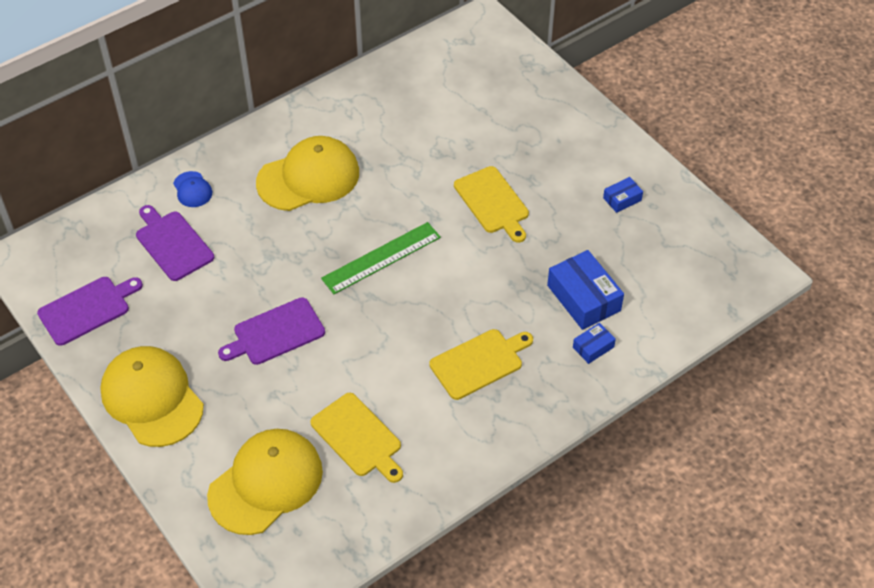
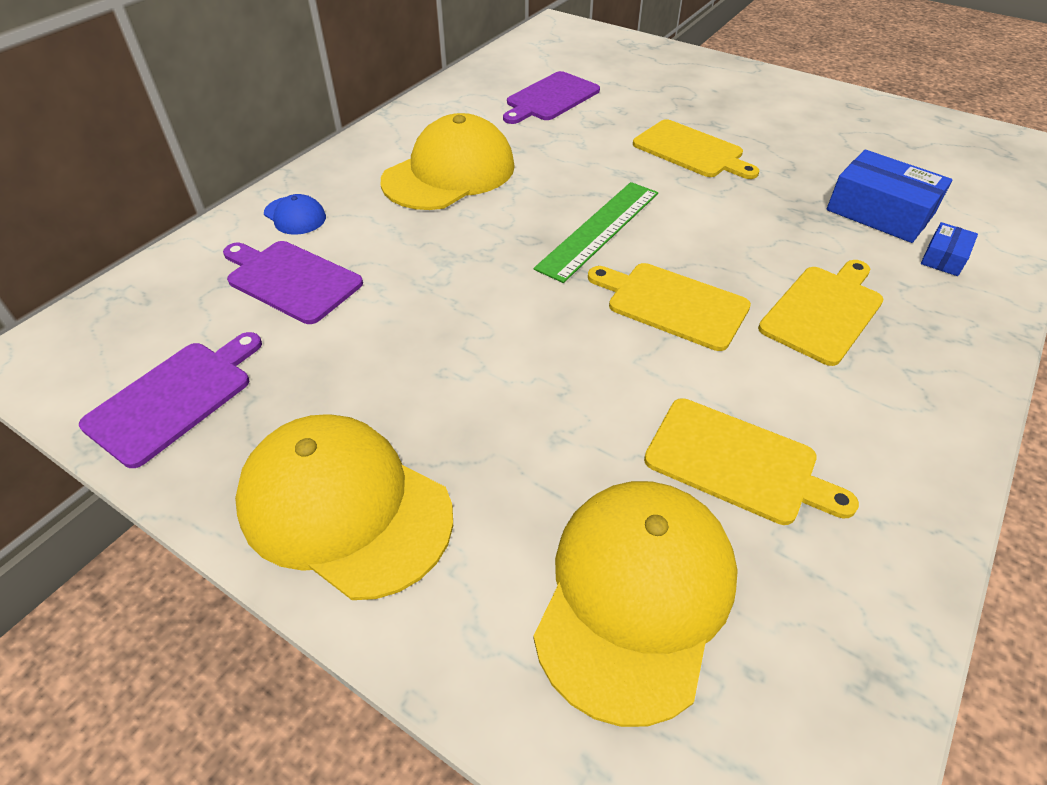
camera: 20 degrees left, 5 degrees down
purple cutting board [218,297,325,365] -> purple cutting board moved to [503,71,600,124]
blue box [603,177,643,213] -> none
none -> yellow cutting board [588,263,751,351]

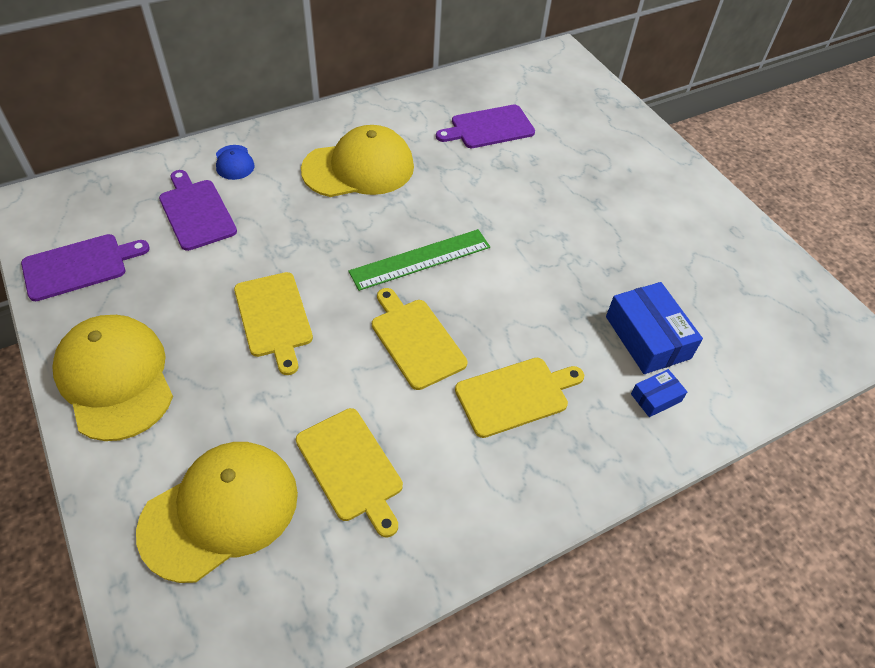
camera: 25 degrees right, 5 degrees up
yellow cutting board [633,119,759,179] -> yellow cutting board moved to [234,272,313,375]

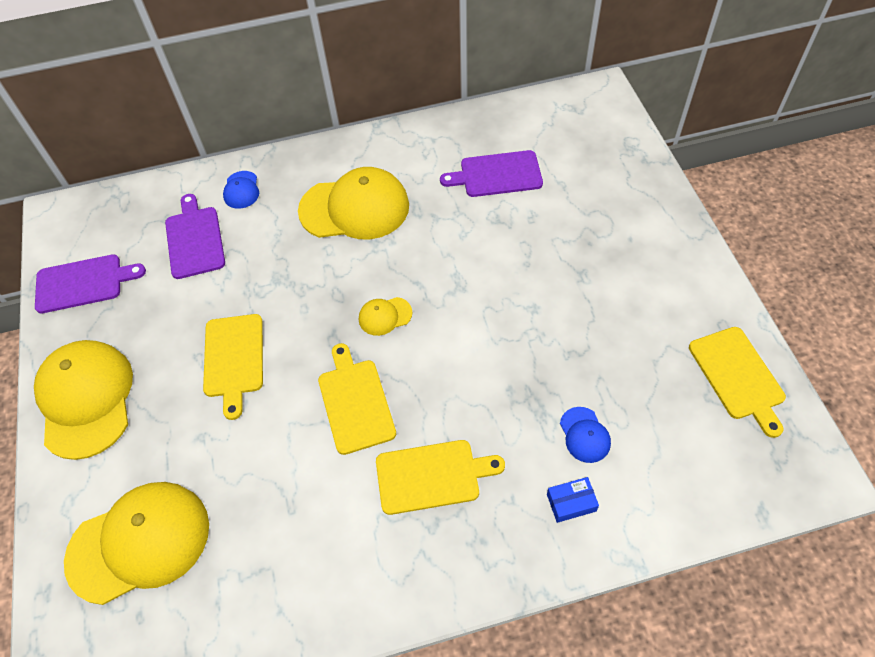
camera: 20 degrees right, 5 degrees up
yellow cutting board [296,408,403,537] -> yellow cutting board moved to [689,327,786,438]
green ruler [348,229,490,291] -> yellow cap [359,297,412,336]
blue box [606,282,703,374] -> blue cap [560,407,611,463]

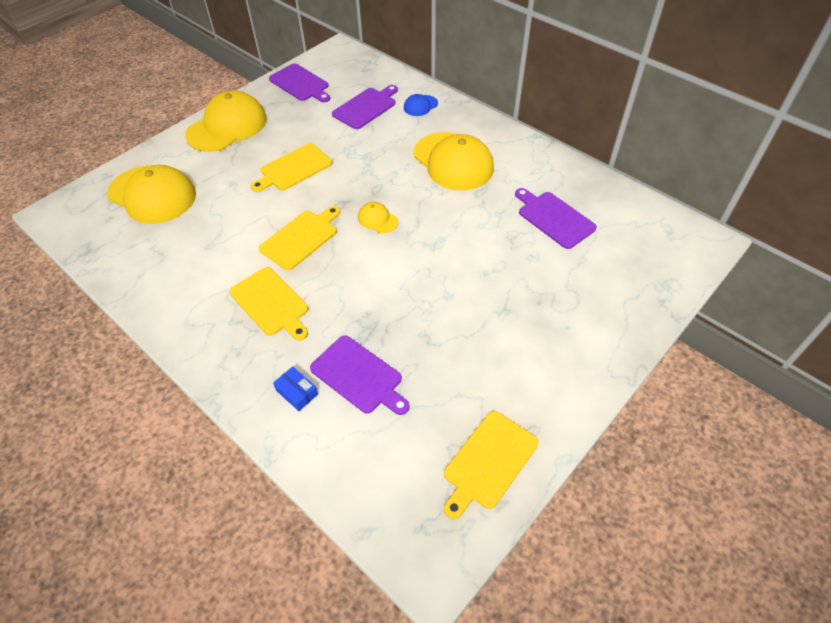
camera: 55 degrees right, 5 degrees down
blue cap [560,407,611,463] -> purple cutting board [310,335,409,415]

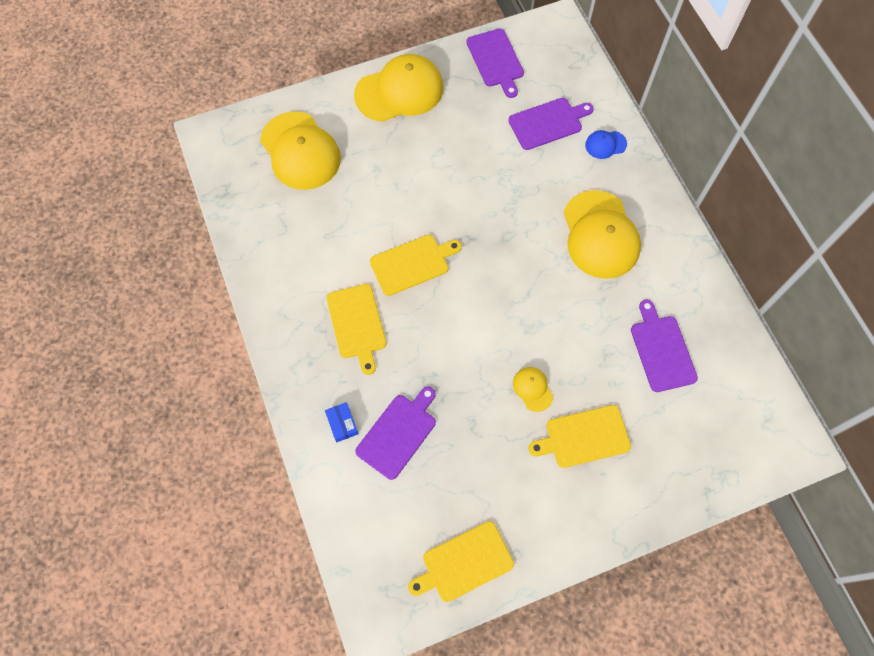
camera: 25 degrees right, 15 degrees up
yellow cutting board [251,143,333,192] -> yellow cutting board moved to [528,405,631,468]
purple cutting board [310,335,409,415] -> purple cutting board turned 120 degrees counterclockwise [355,387,436,480]
yellow cap [358,202,398,234] -> yellow cap moved to [513,367,553,412]

